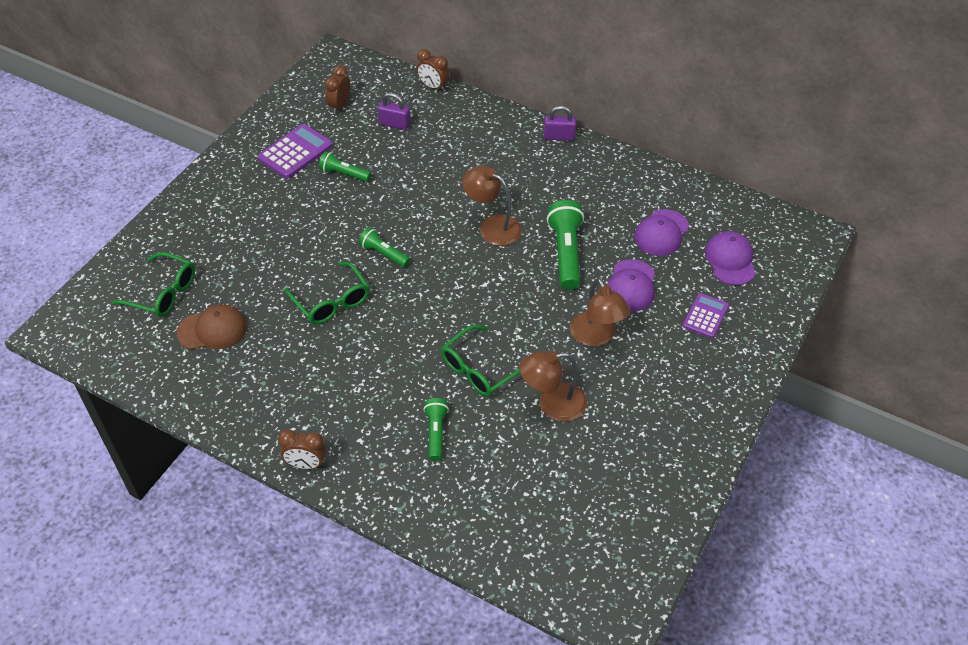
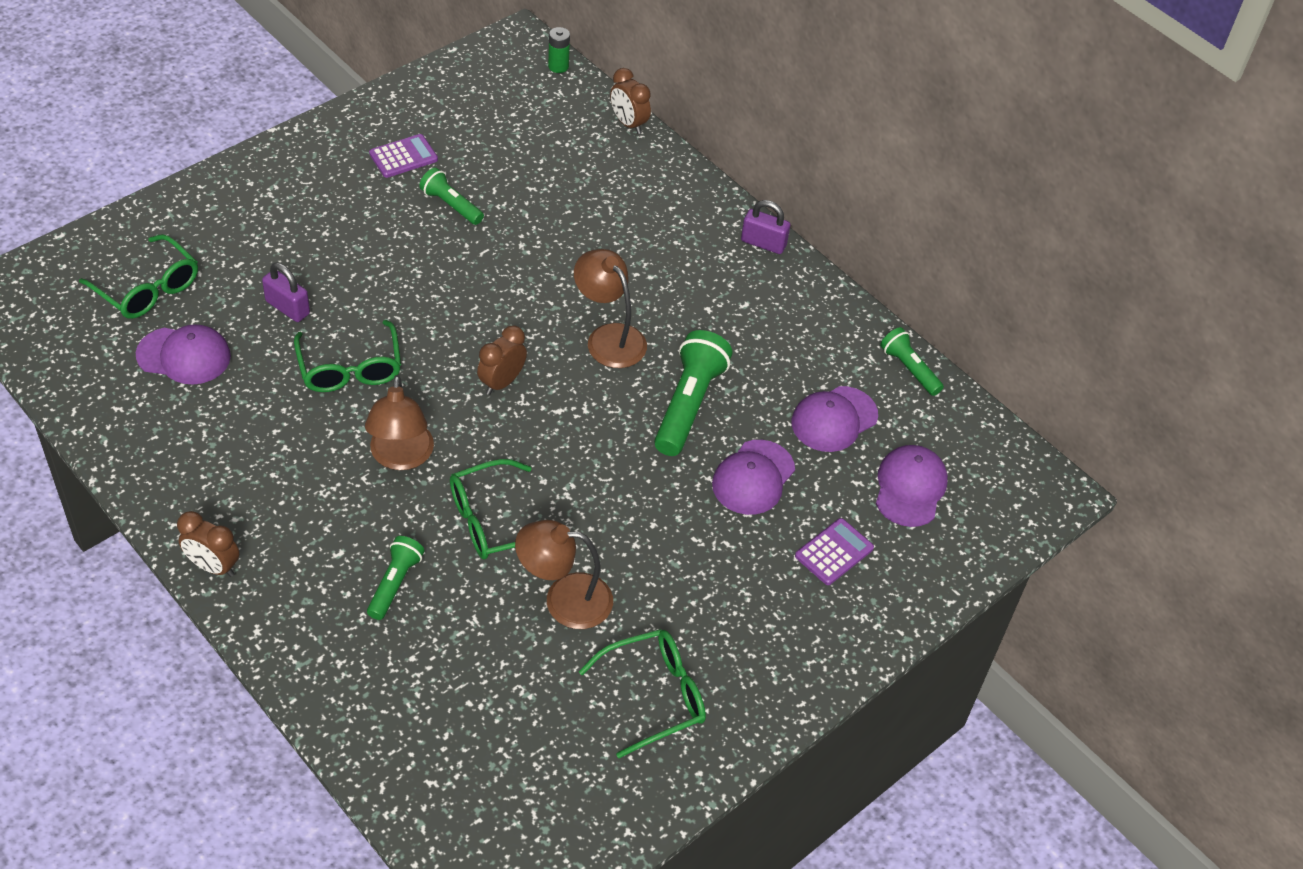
camera: 15 degrees right, 0 degrees up
brown cap [176,304,247,350] -> purple cap [136,324,231,385]
purple calculator [258,124,333,179] -> purple calculator [369,134,438,178], size x0.65
brown clock [325,65,350,114] -> brown clock moved to [477,325,527,395]
green flashlight [358,227,410,267] -> green flashlight moved to [880,327,944,396]
purple padlock [378,93,411,130] -> purple padlock moved to [262,263,310,322]
brown lamp [570,278,630,346] -> brown lamp moved to [365,375,434,470]
none -> green battery [548,27,570,73]
none -> green glasses [579,629,706,758]

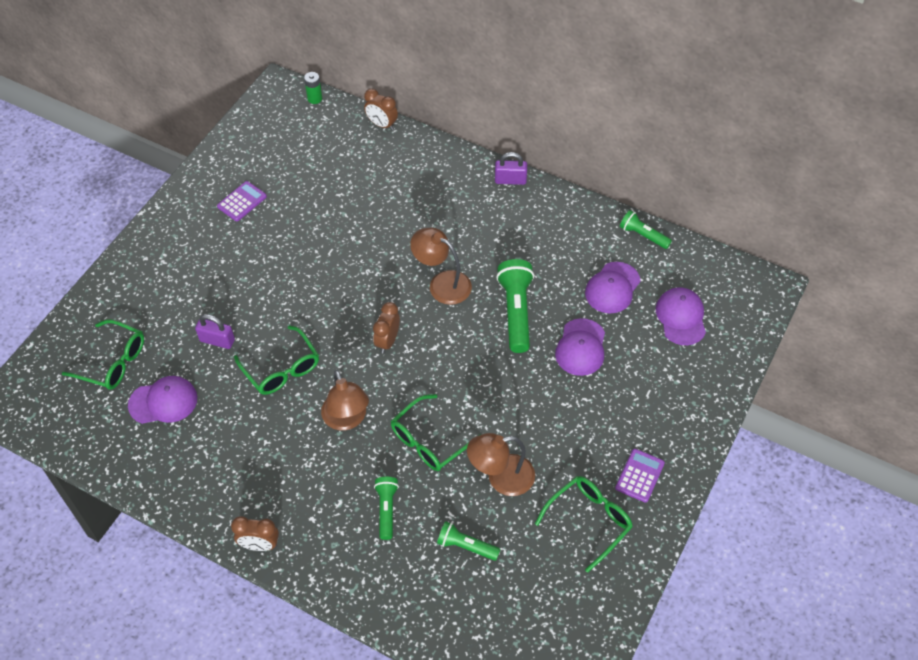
camera: 15 degrees left, 5 degrees up
green flashlight [419,168,484,225] -> green flashlight moved to [437,521,501,561]
purple calculator [795,518,874,585] -> purple calculator moved to [615,449,665,503]

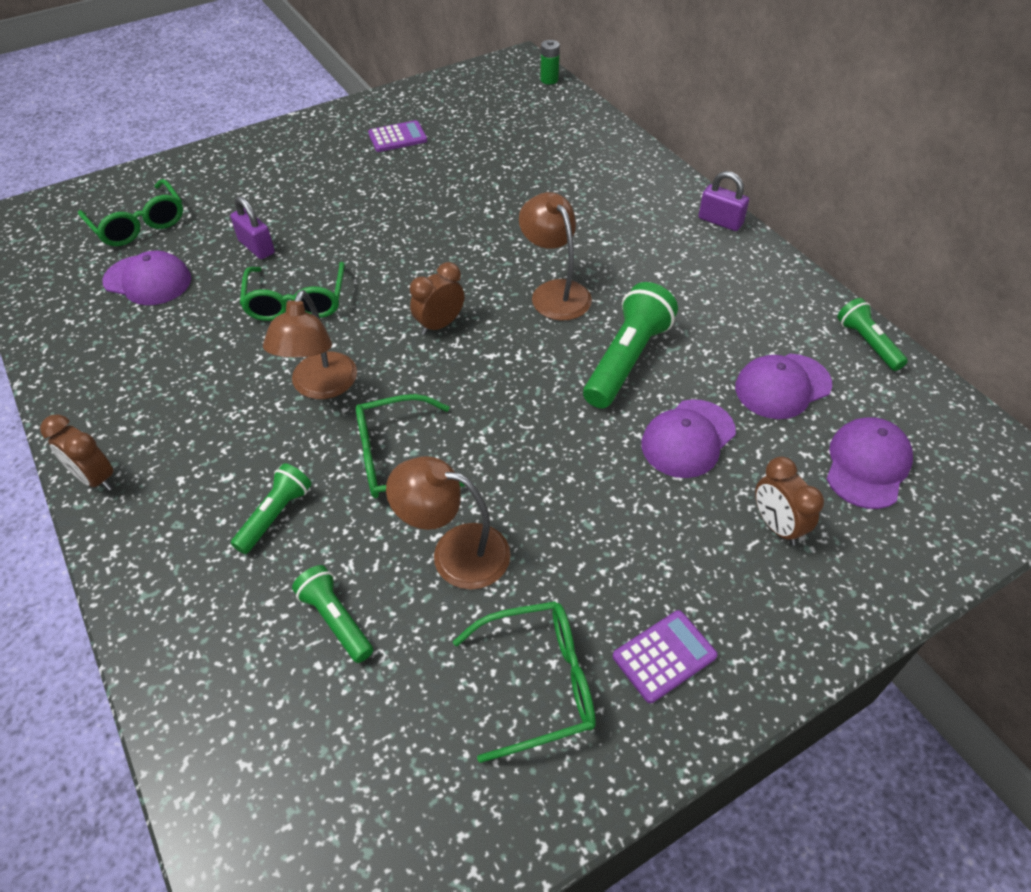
camera: 30 degrees right, 5 degrees down
brown clock [364,89,398,130] -> brown clock moved to [755,457,824,546]

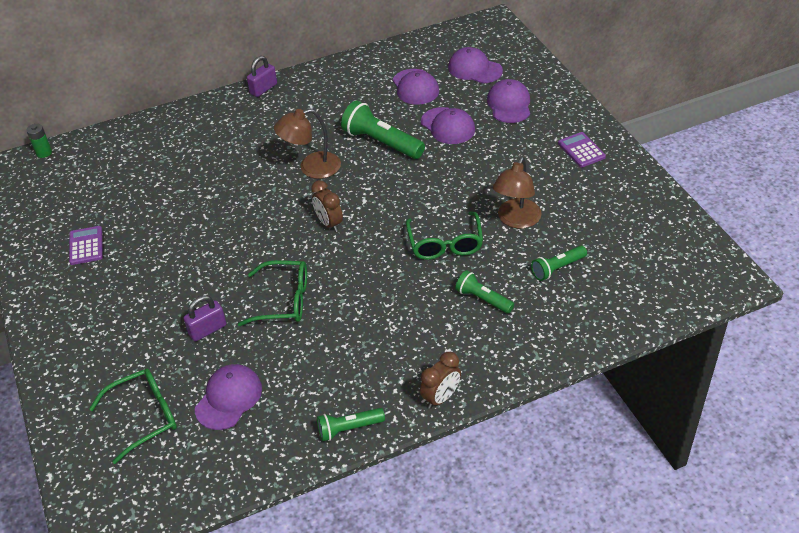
camera: 80 degrees left, 5 degrees down
brown lamp [263,290,357,399] -> none
green glasses [453,601,596,763] -> none
brown clock [755,457,824,546] -> purple cap [487,79,530,123]
green flashlight [837,298,908,371] -> green flashlight moved to [317,408,385,441]

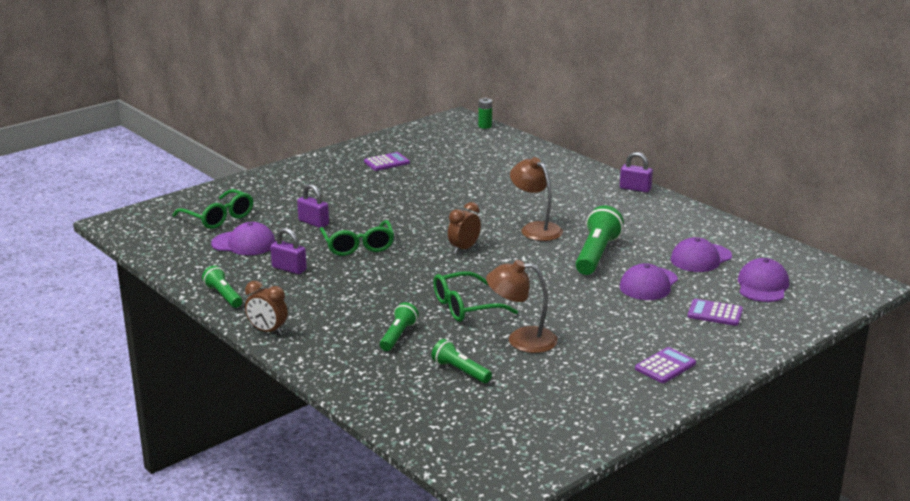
camera: 70 degrees right, 20 degrees down
purple cap [487,79,530,123] -> purple calculator [688,299,743,326]
none -> purple padlock [270,228,307,274]

